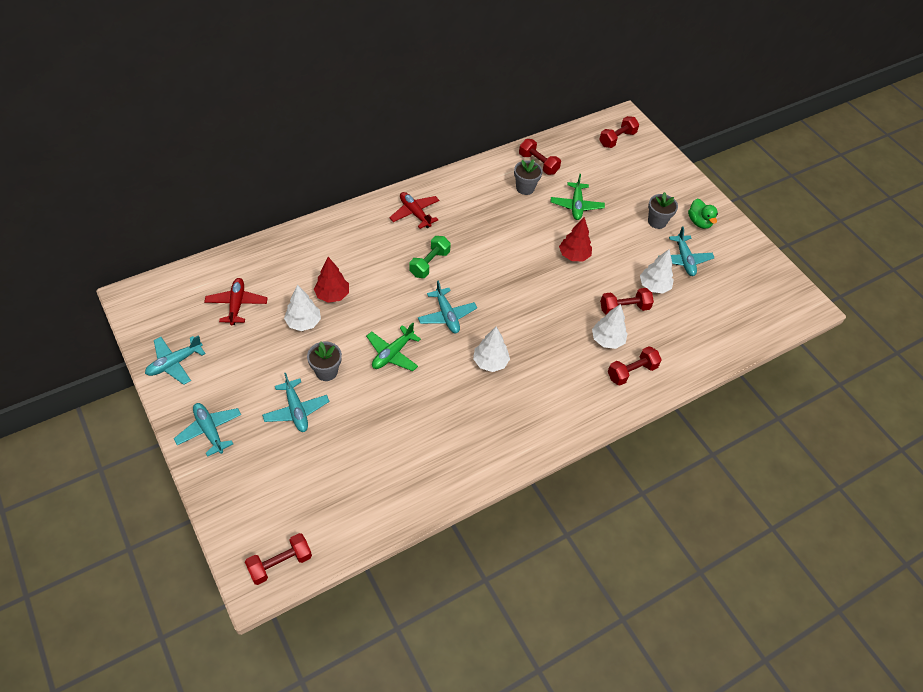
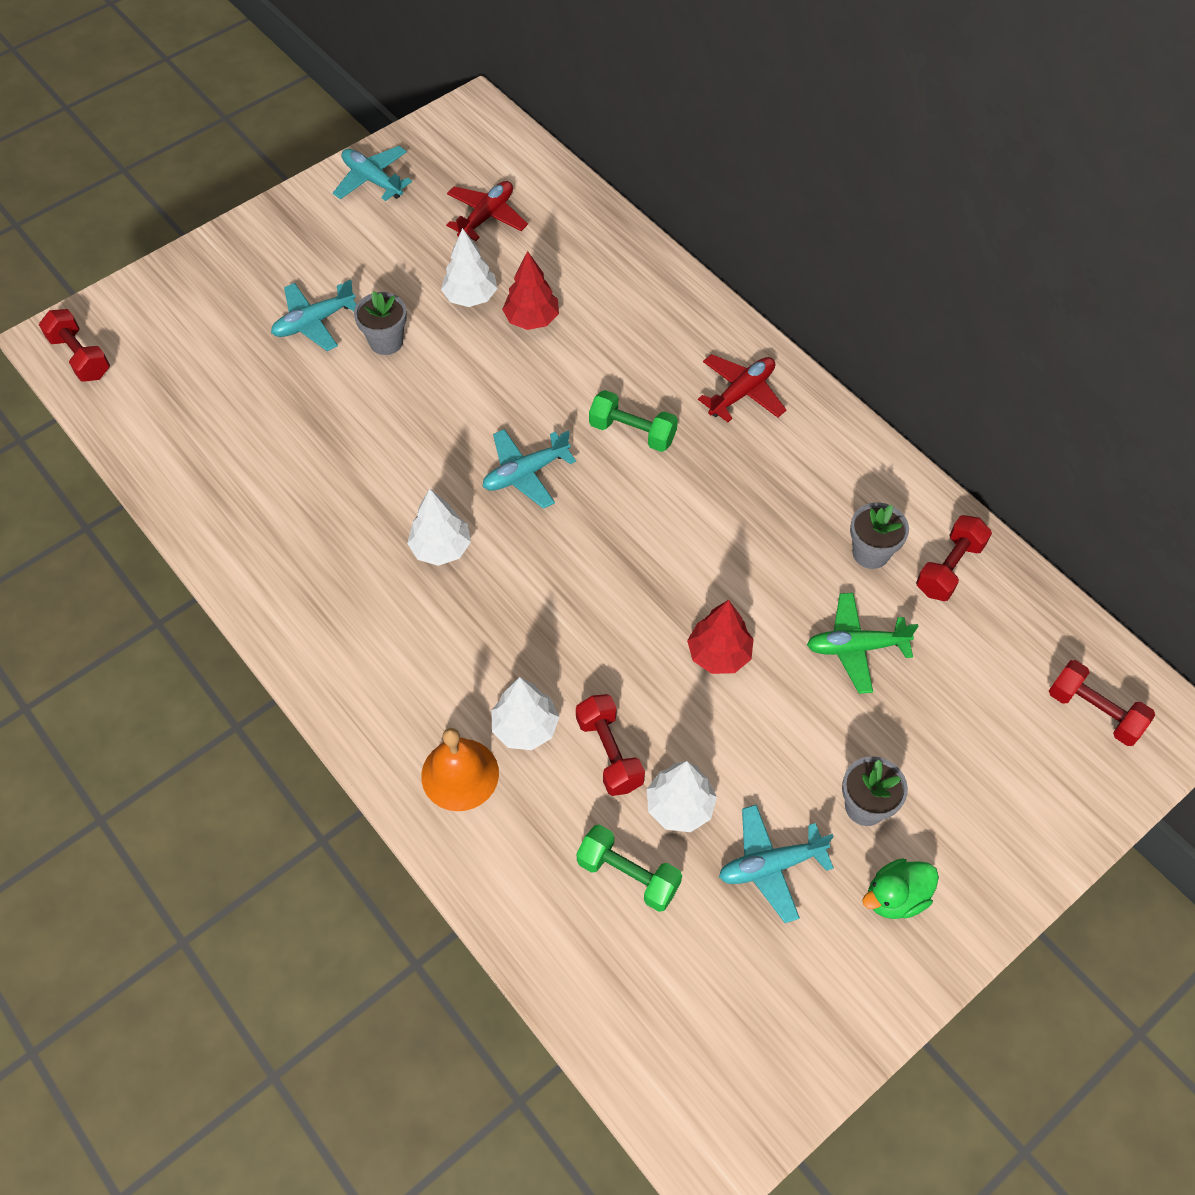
camera: 85 degrees right, 5 degrees up
turquoise plane [174,403,241,457] -> none
red plane [204,278,268,325] -> red plane turned 45 degrees counterclockwise [446,181,528,241]
green plane [366,323,421,371] -> none
red dumbbell [608,346,662,386] -> orange bell [421,728,499,811]
none -> green dumbbell [577,824,682,912]

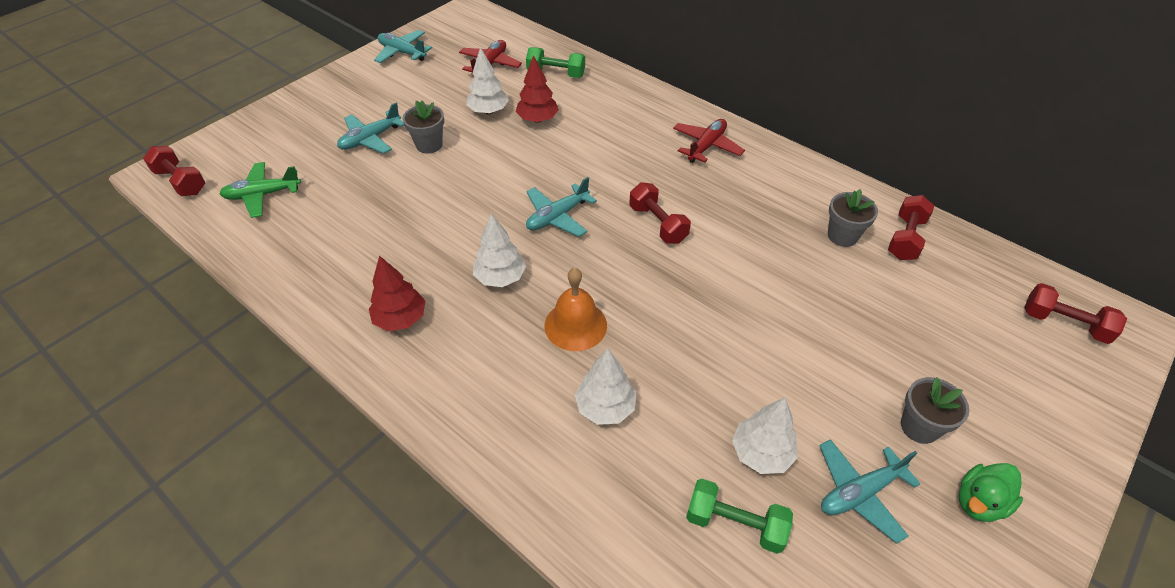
camera: 10 degrees left, 10 degrees down
orange bell [421,728,499,811] -> orange bell moved to [545,268,607,351]
red dumbbell [576,694,645,796] -> red dumbbell moved to [629,182,691,244]
green dumbbell [589,390,678,452] -> green dumbbell moved to [526,47,585,78]
red tree [687,600,754,674] -> red tree moved to [369,256,426,331]
green plane [807,593,918,694] -> green plane moved to [220,162,301,218]

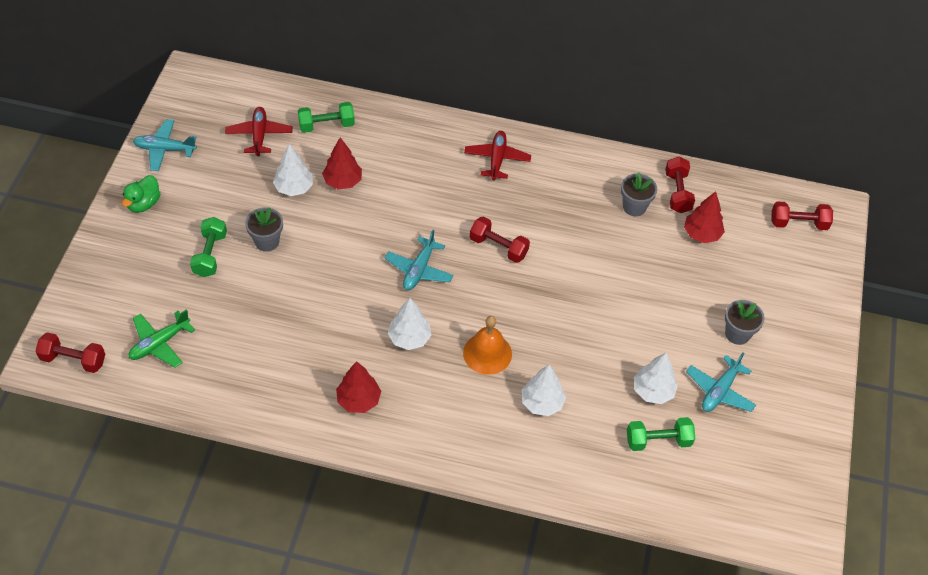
camera: 30 degrees left, 5 degrees up
turquoise plane [337,103,404,154] -> green dumbbell [190,217,227,277]
green duck [959,463,1023,522] -> green duck moved to [122,175,160,213]
none -> red tree [684,191,725,243]

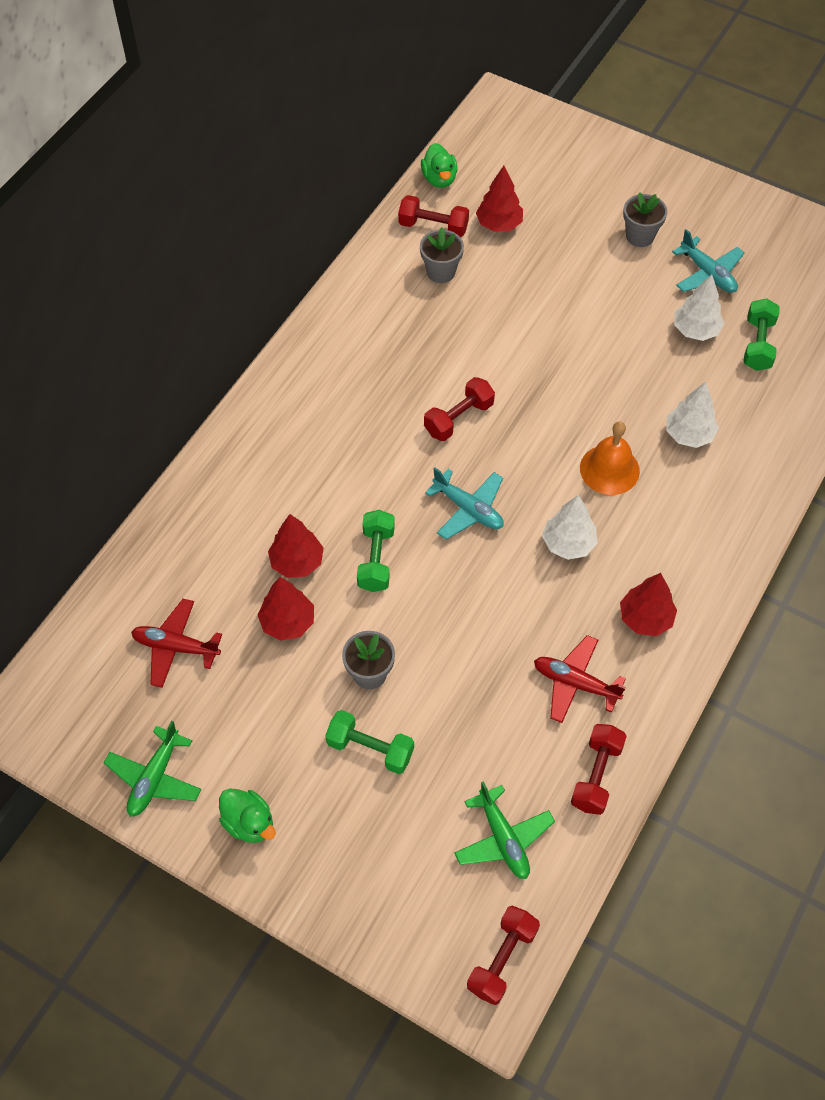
camera: 70 degrees left, 5 degrees up
turquoise plane [133,119,197,171] -> green plane [104,721,202,817]
white tree [273,144,313,196] -> red tree [258,577,314,640]
green dumbbell [298,102,355,133] -> green dumbbell moved to [357,510,395,592]
red plane [464,131,531,180] -> red plane moved to [534,635,626,723]
red dumbbell [771,201,833,230] -> red dumbbell moved to [571,724,627,815]
none -> green duck [421,143,458,188]

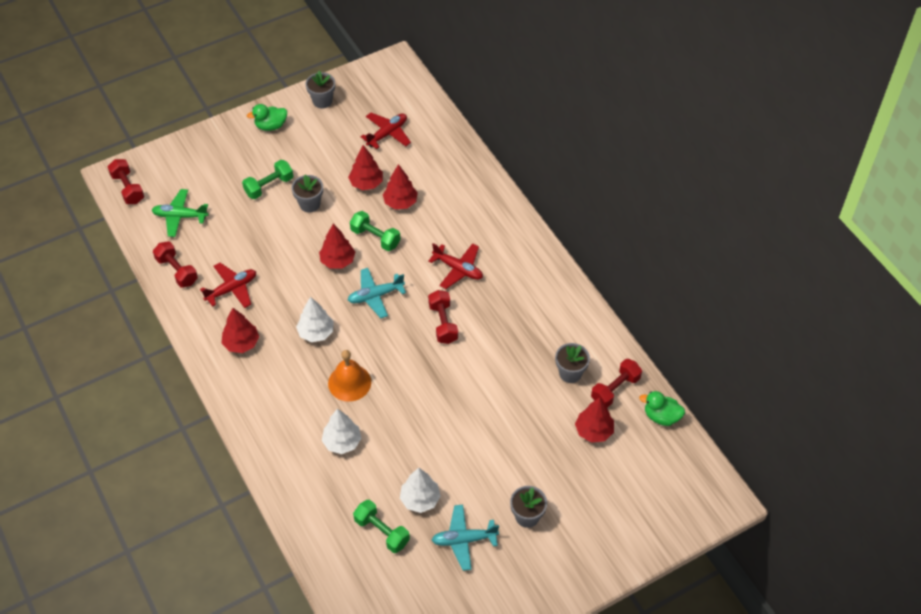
camera: 120 degrees right, 5 degrees down
green plane [104,721,202,817] -> grey flower pot [306,71,335,109]
none -> red tree [319,224,355,269]
none -> red plane [428,243,483,289]

